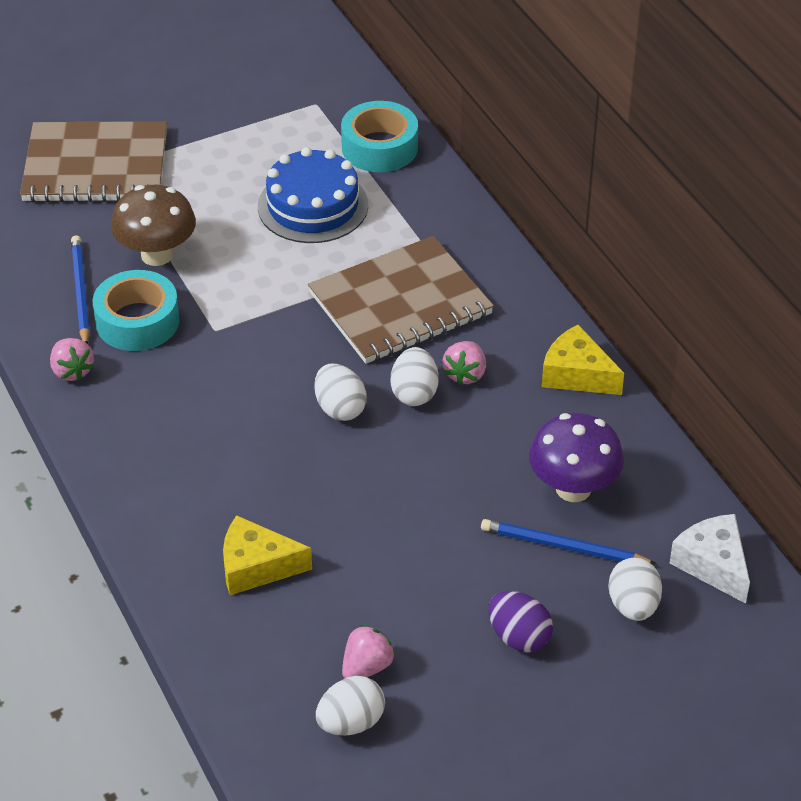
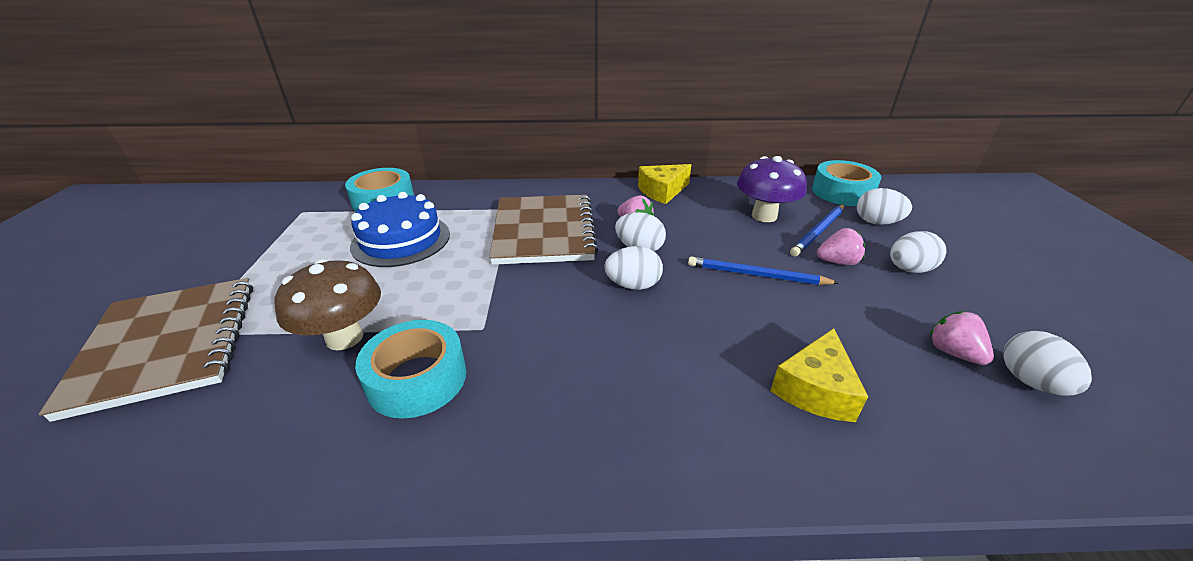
camera: 65 degrees left, 10 degrees down
brown notebook [20,121,167,202] -> brown notebook turned 45 degrees counterclockwise [39,278,253,422]
pink strawberry [50,338,94,381] -> pink strawberry moved to [817,228,865,265]
blue pencil [71,235,90,344] -> blue pencil moved to [688,256,839,285]
purple egg [488,591,553,653] -> white egg [890,231,947,273]
white cheese [670,514,750,604] -> turquoise tape [812,160,881,206]

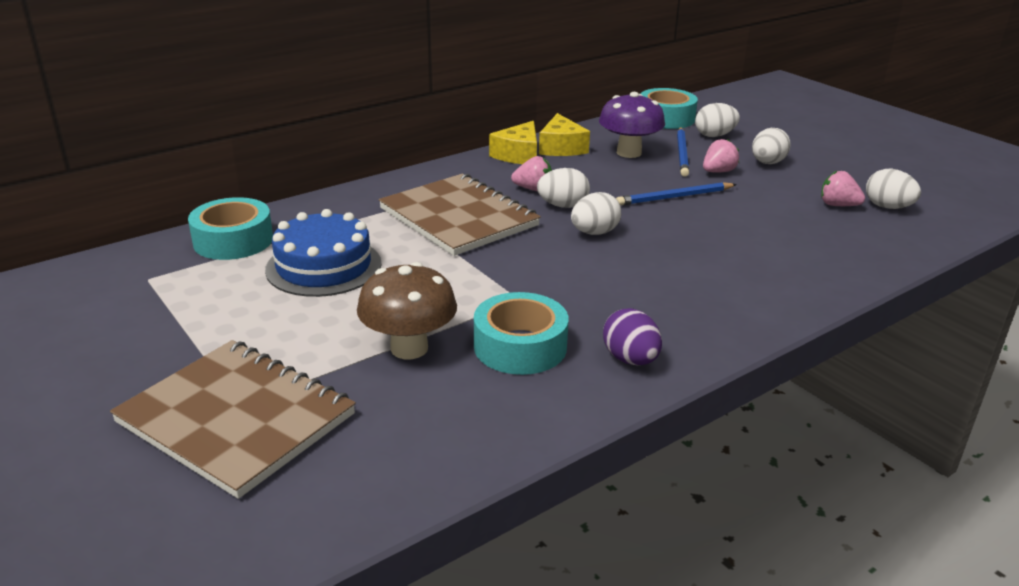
camera: 35 degrees left, 5 degrees down
yellow cheese [770,328,868,422] -> yellow cheese moved to [539,113,590,156]
none -> purple egg [603,308,662,365]

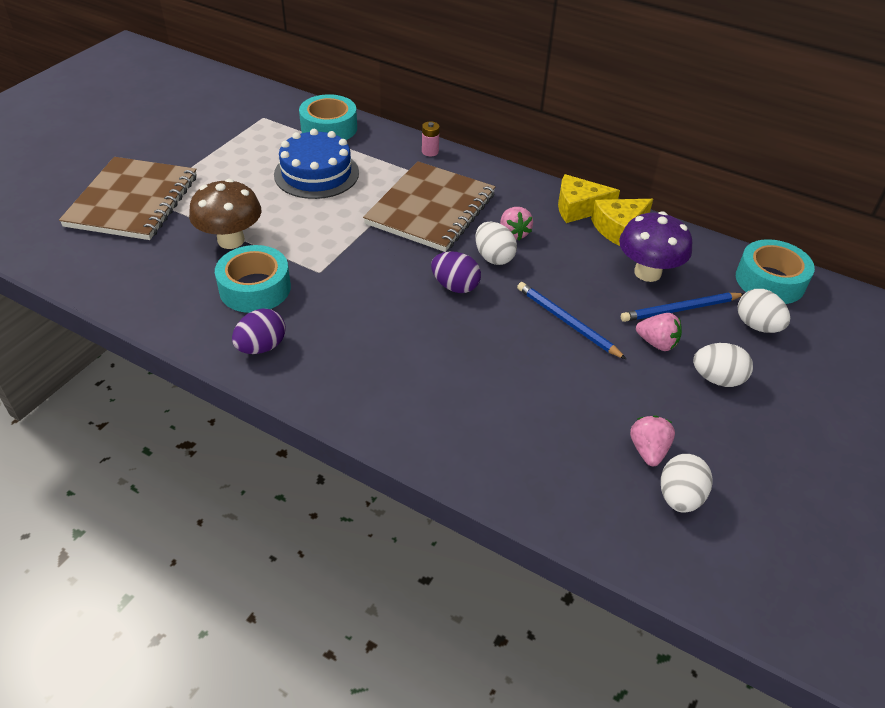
camera: 65 degrees right, 15 degrees up
white egg [571,192,621,235] -> purple egg [431,251,481,293]
none -> pink battery [422,121,440,156]

